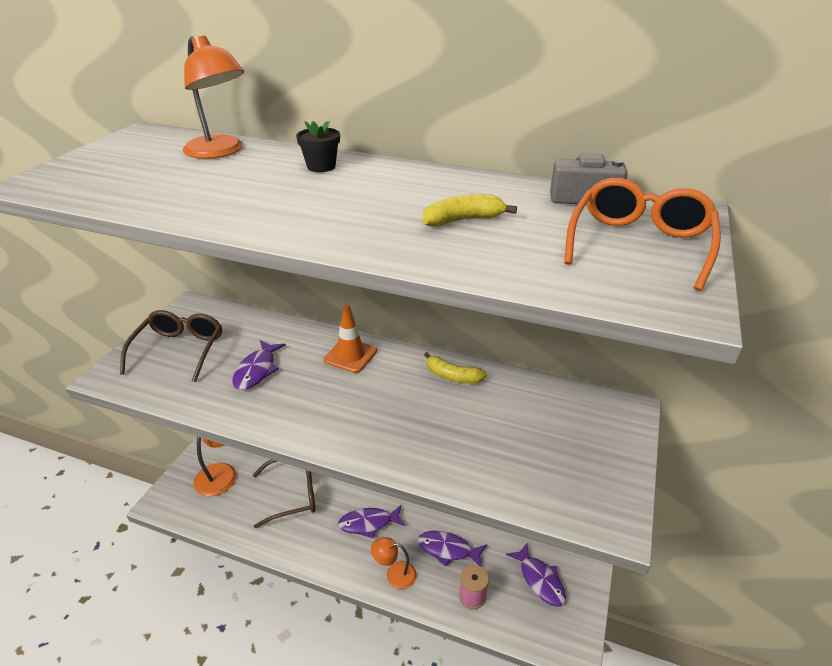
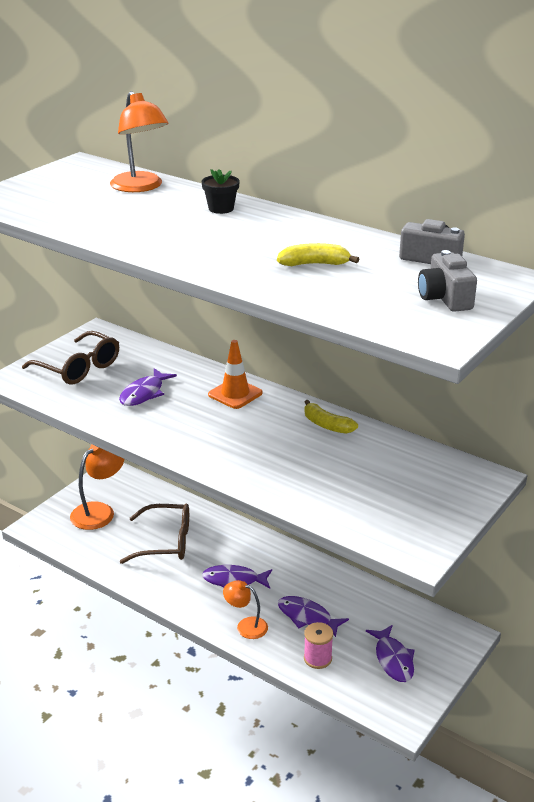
camera: 15 degrees right, 5 degrees down
brown glasses [120,310,222,382] -> brown glasses turned 105 degrees clockwise [22,331,119,384]
orange glasses [564,178,721,291] -> grey camera [418,250,477,312]

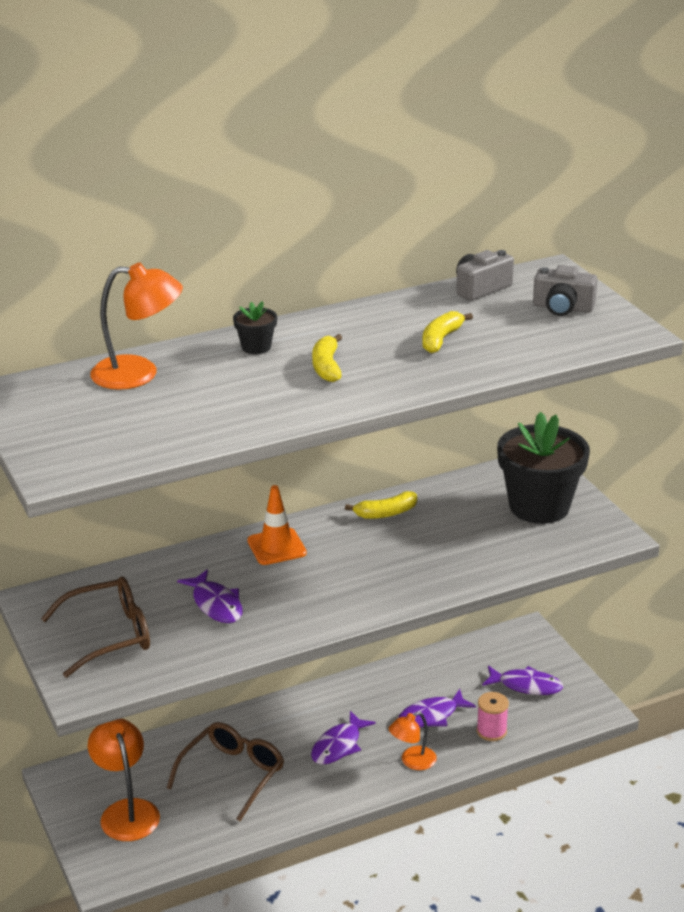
camera: 60 degrees left, 0 degrees up
none -> yellow banana [312,334,342,382]
none -> black flower pot [497,412,590,524]

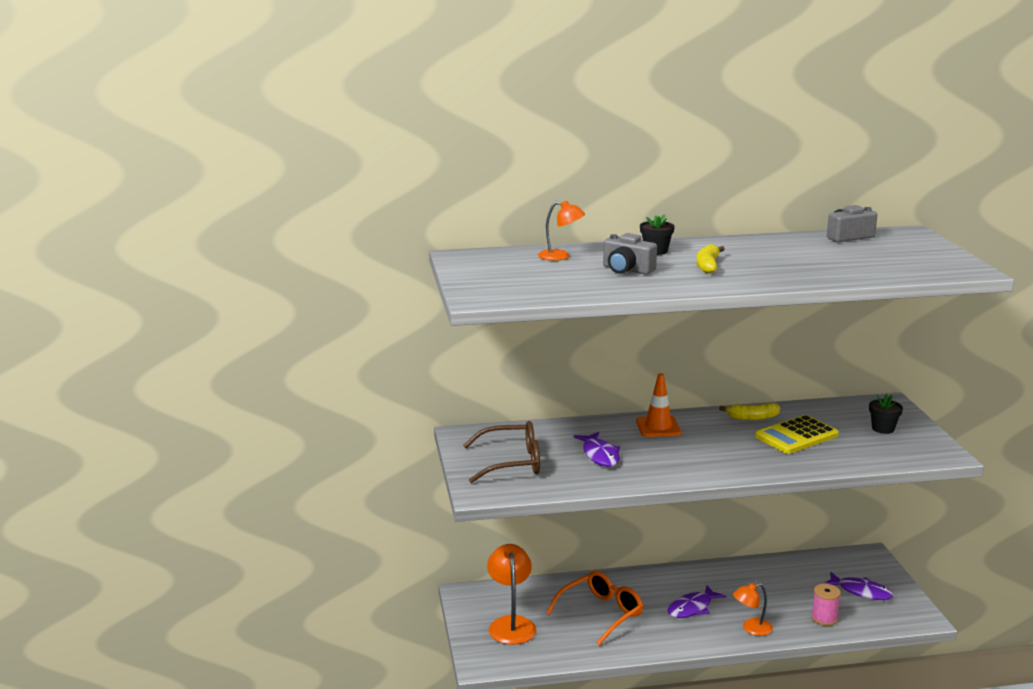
camera: 15 degrees right, 10 degrees down
orange lamp [90,263,183,390] -> orange lamp [538,201,585,261], size x0.62
brown glasses [167,722,284,821] -> orange glasses [546,571,643,645]
purple fish [398,689,476,728] -> none
yellow banana [422,311,473,353] -> none
black flower pot [497,412,590,524] -> black flower pot [869,394,903,434], size x0.43
grey camera [533,265,598,316] -> grey camera moved to [603,233,657,275]
none -> yellow calculator [755,415,839,454]

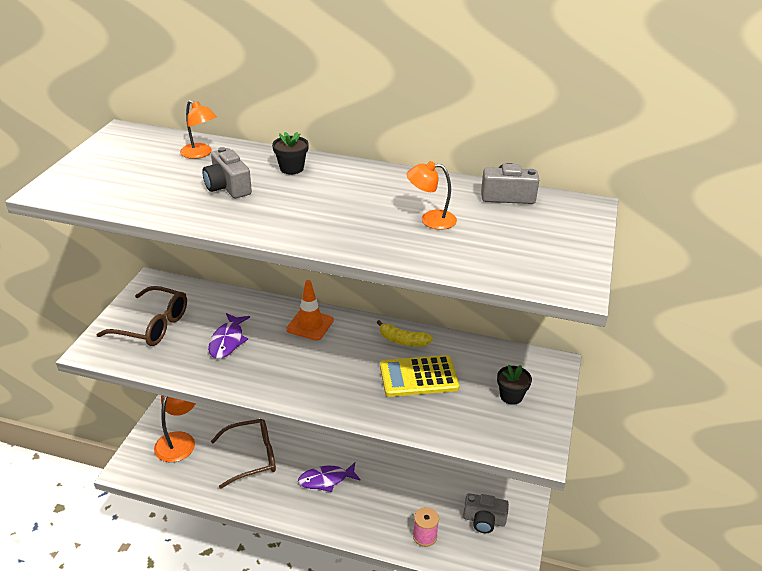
camera: 25 degrees right, 15 degrees up
orange glasses [546,571,643,645] -> brown glasses [211,419,276,489]
yellow banana [696,244,725,274] -> none
orange lamp [733,583,773,636] -> orange lamp moved to [407,161,457,230]
purple fish [823,572,893,600] -> grey camera [463,493,509,533]

